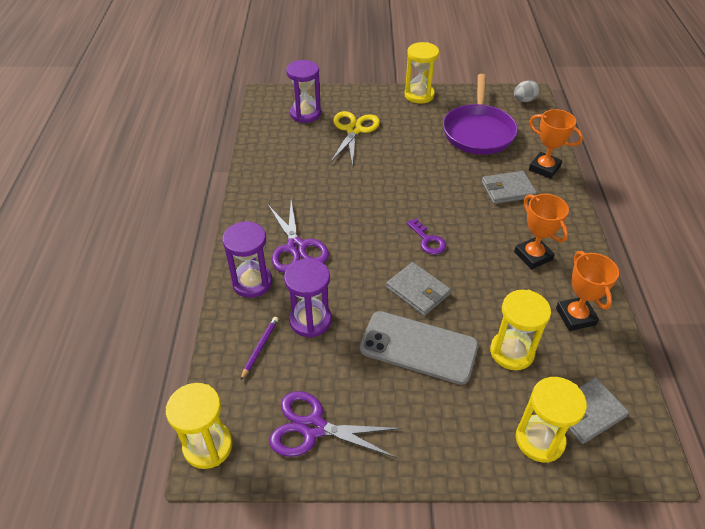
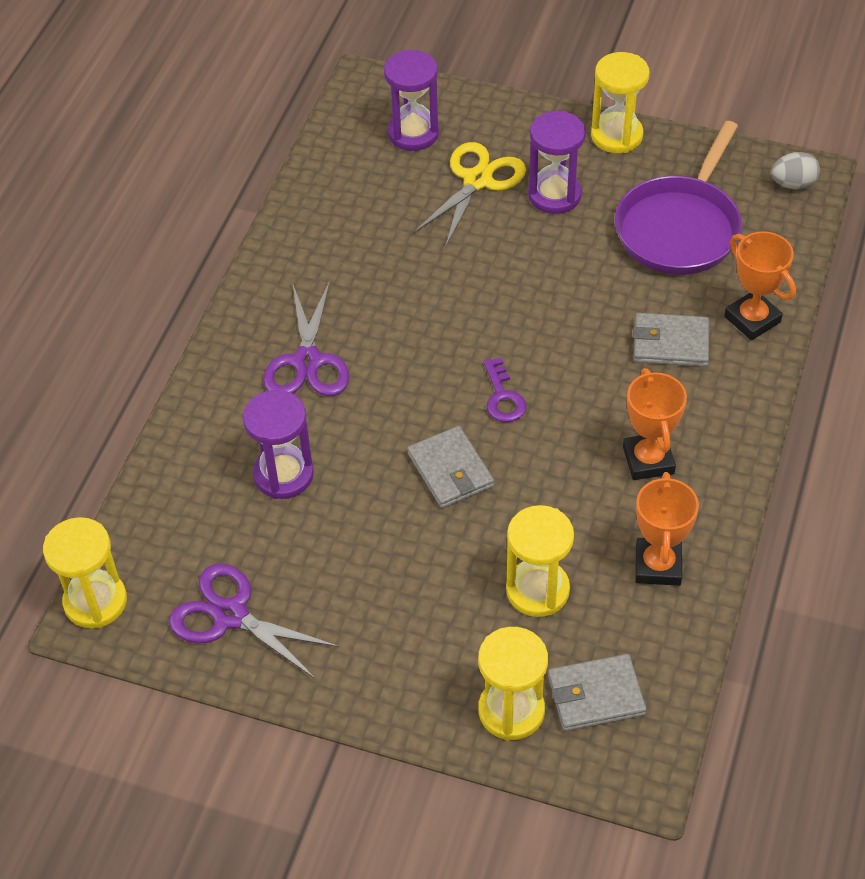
camera: 20 degrees right, 5 degrees up
purple hourglass [222,221,272,298] -> purple hourglass moved to [528,111,586,214]
purple pencil [240,317,278,381] -> none
grey phone [360,311,479,385] -> none

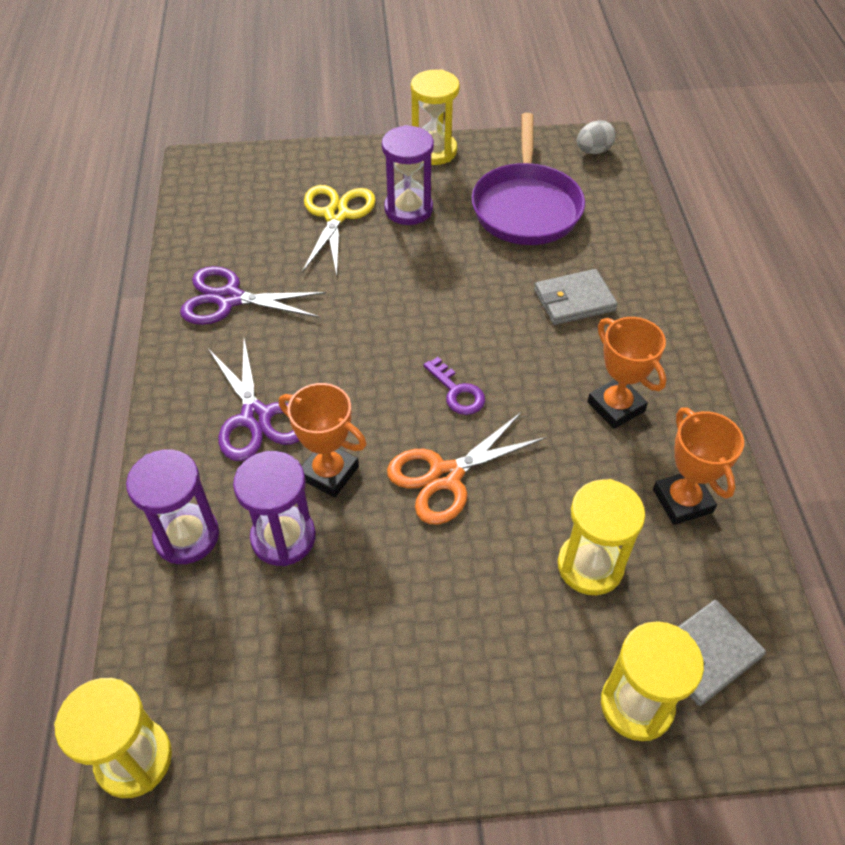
camera: 25 degrees left, 0 degrees up
purple scissors [169,564,340,679] -> purple scissors moved to [180,266,326,325]
purple hourglass [384,50,439,151] -> purple hourglass moved to [126,450,219,564]
grey wallet [407,426,494,508] -> orange scissors [387,412,547,525]
orange trophy [724,231,796,340] -> orange trophy moved to [279,383,366,497]

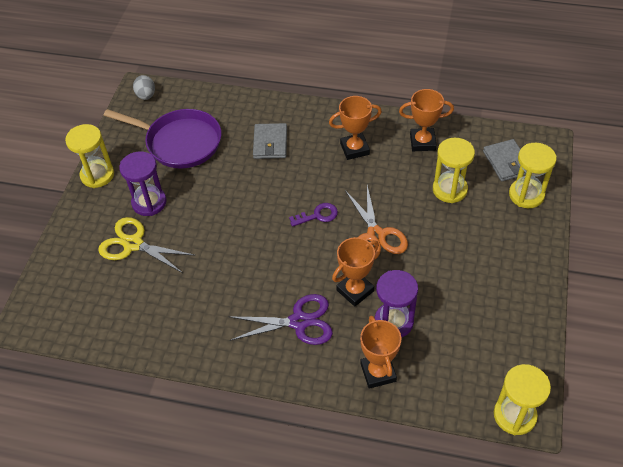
camera: 70 degrees left, 0 degrees up
purple hourglass [126,450,219,564] -> orange trophy [360,315,401,389]
purple scissors [180,266,326,325] -> none

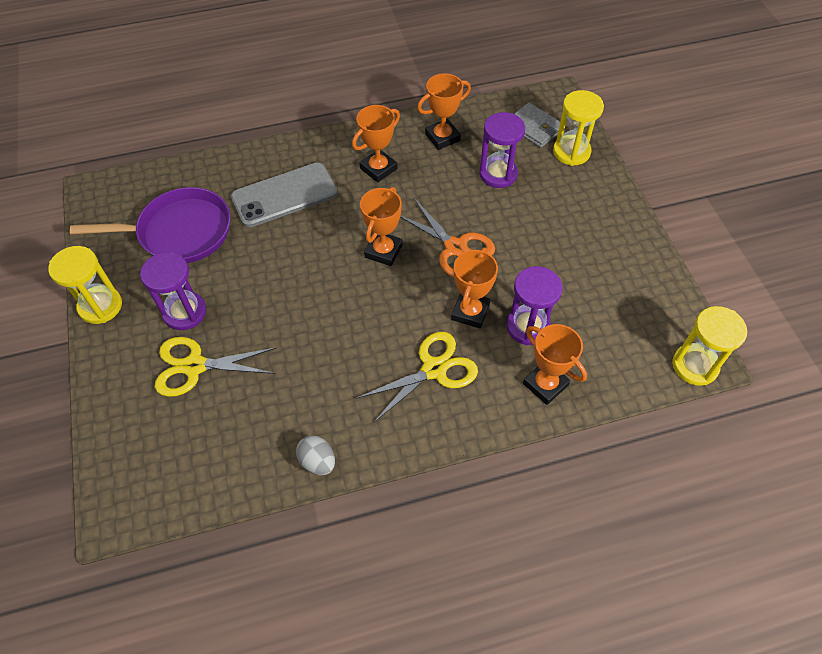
camera: 30 degrees left, 5 degrees up
grey egg [133,75,155,100] -> grey egg moved to [296,435,335,475]
purple scissors [228,294,333,345] -> yellow scissors [356,332,478,423]
grey wallet [253,123,287,159] -> grey phone [231,163,338,227]
purple key [289,203,338,227] -> orange trophy [360,187,403,266]
yellow hourglass [433,138,475,203] -> purple hourglass [479,112,525,188]

